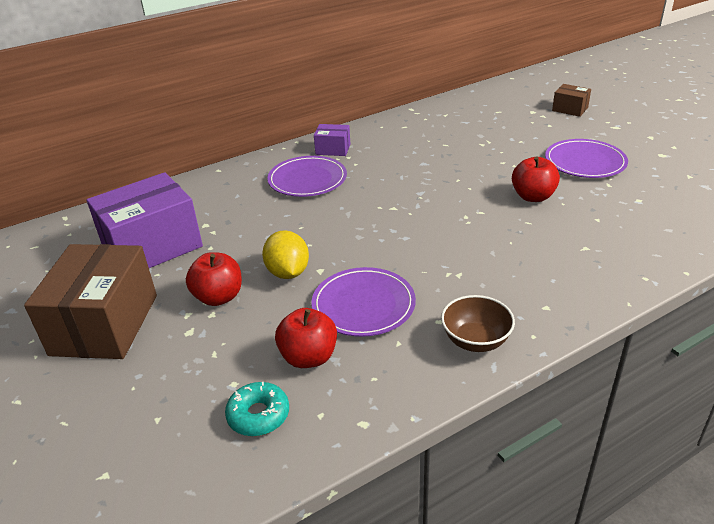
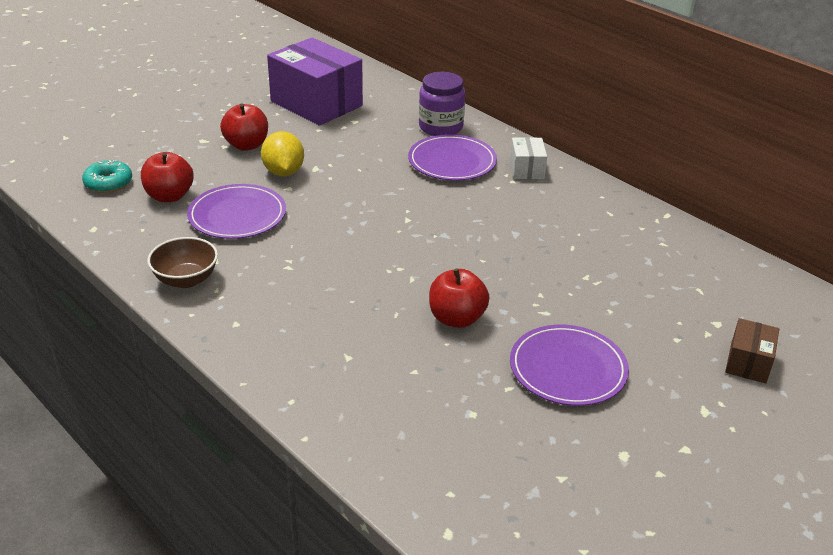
camera: 75 degrees right, 0 degrees up
brown box [24,244,157,359] -> none
yellow lemon [262,230,309,279] -> yellow lemon turned 75 degrees counterclockwise [261,131,304,176]
purple box [314,124,350,156] -> white box [510,137,547,179]
none -> purple jar [419,72,465,136]

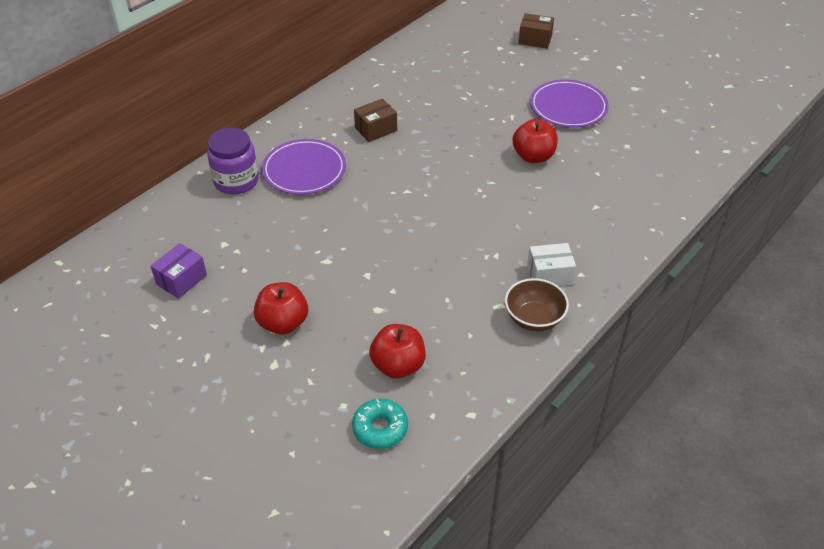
camera: 95 degrees left, 10 degrees up
purple plate [187,184,286,239] -> none
yellow lemon [261,131,304,176] -> none
purple box [267,38,363,126] -> purple box [151,243,207,299], size x0.47
white box [510,137,547,179] -> white box moved to [527,243,576,286]
none -> brown box [354,98,397,142]

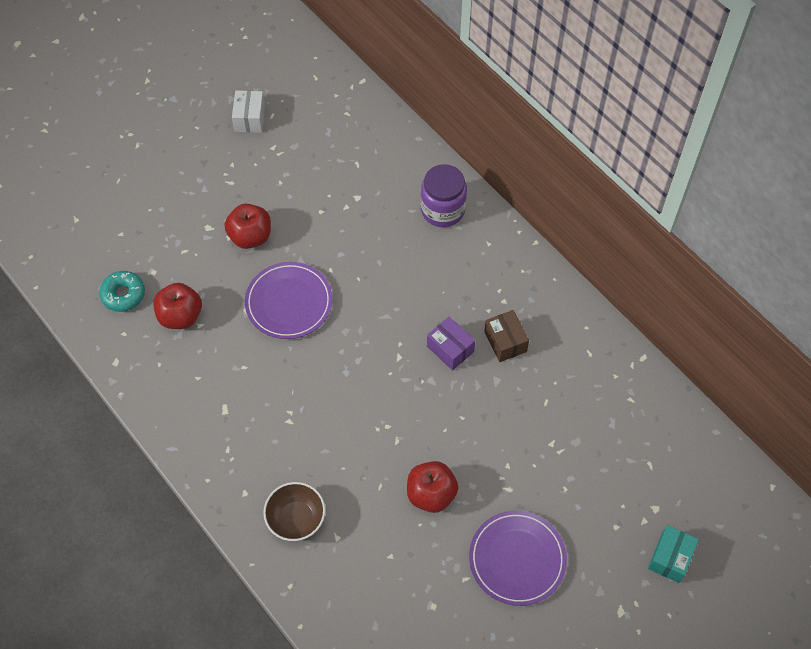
camera: 100 degrees right, 15 degrees up
purple box [151,243,207,299] -> purple box moved to [427,317,475,371]
purple plate [262,139,346,195] -> purple plate moved to [245,262,333,339]
brown bowl [505,278,569,331] -> brown bowl moved to [263,482,325,541]
brown box [518,13,554,49] -> turquoise box [648,525,699,583]
white box [527,243,576,286] -> white box moved to [232,90,265,133]

